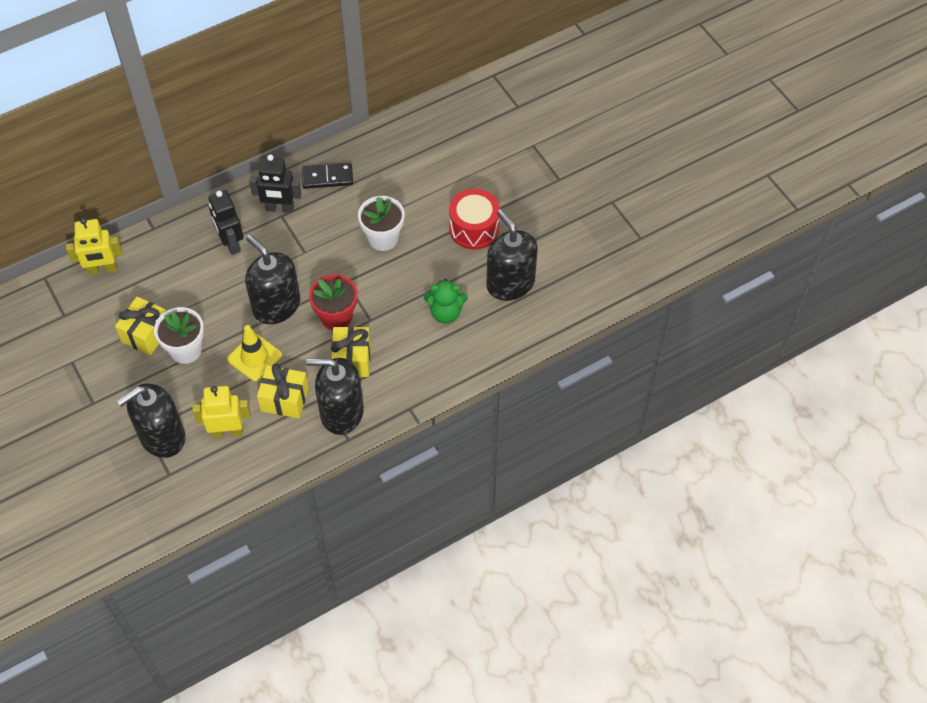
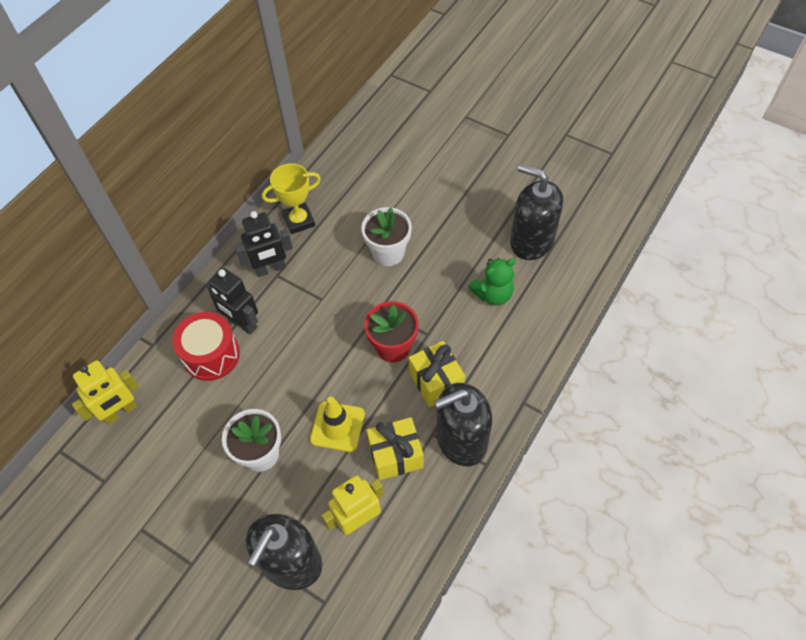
camera: 25 degrees left, 0 degrees up
yellow gift [115,297,166,356] -> none
black soap dispenser [245,235,300,324] -> none
black domino [302,163,353,189] -> yellow trophy [262,163,321,234]
red drum [449,189,500,249] -> red drum moved to [172,312,240,381]

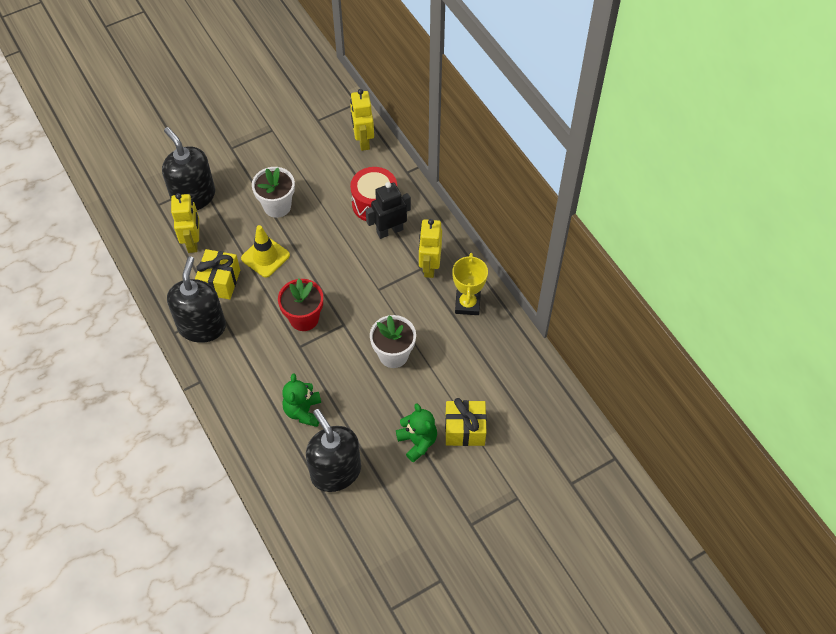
camera: 115 degrees right, 0 degrees up
black robot [235,211,293,277] -> yellow robot [419,219,442,278]
yellow gift [409,341,465,407] -> yellow gift moved to [445,398,487,446]
black soap dispenser [510,164,563,260] -> black soap dispenser turned 90 degrees counterclockwise [306,409,361,492]
none -> green teddy bear [396,403,437,463]

